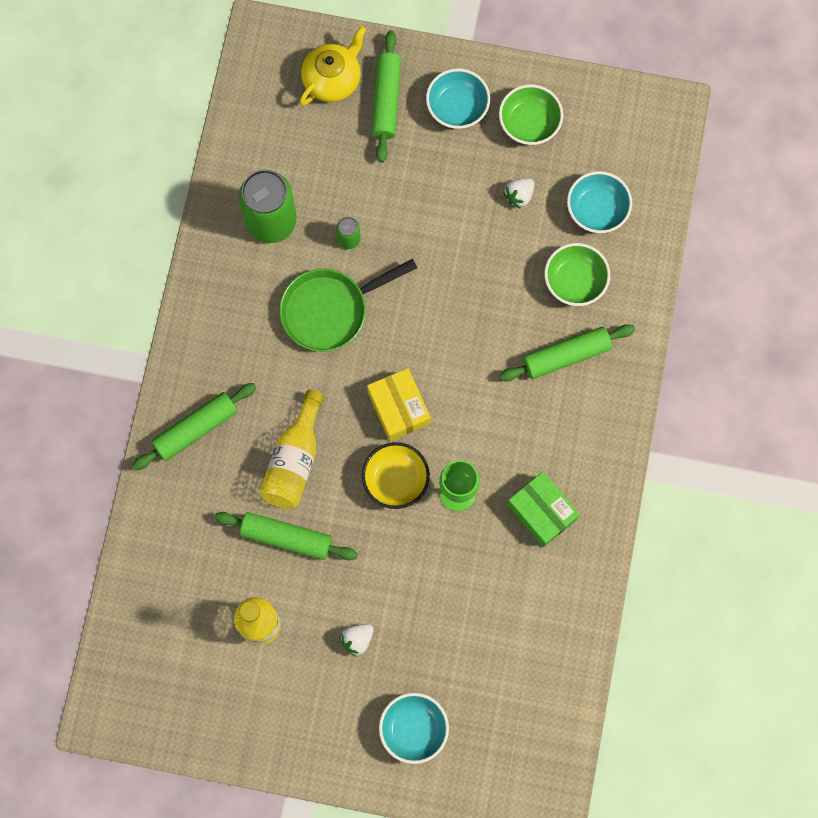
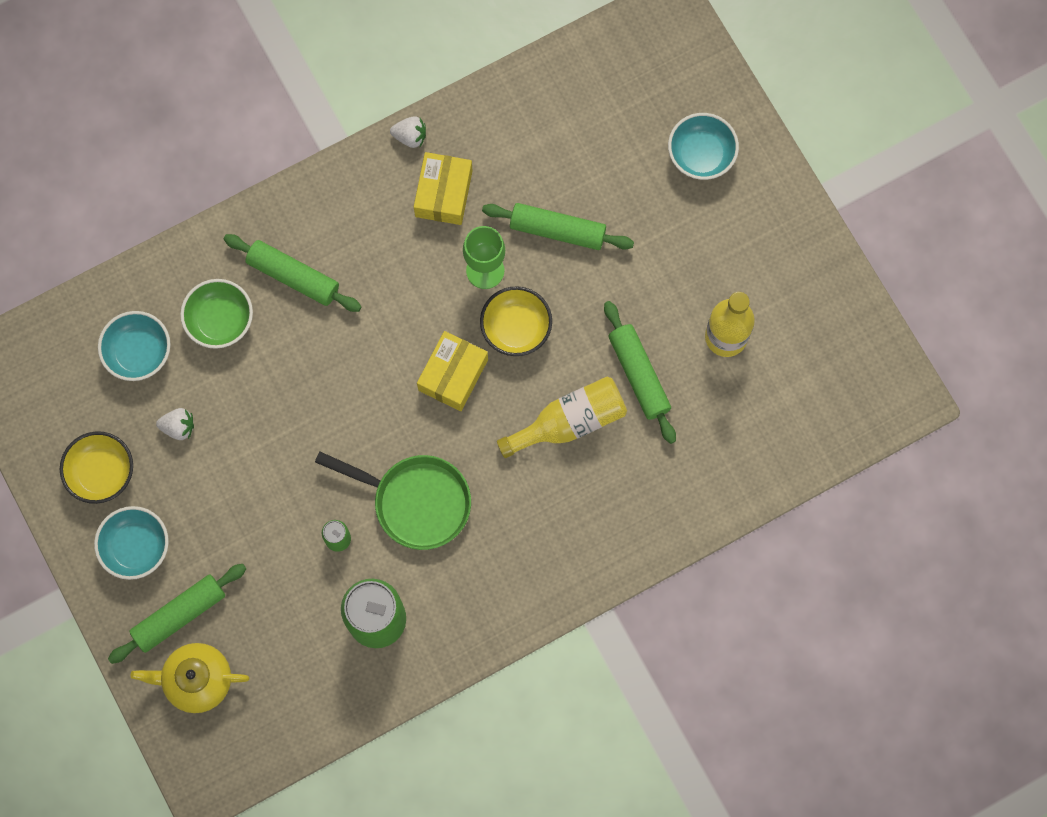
camera: 130 degrees left, 0 degrees up
green rolling pin [132,383,257,470] -> green rolling pin moved to [482,203,634,250]
white strawberry [340,624,374,657] -> white strawberry moved to [390,116,426,148]
green bowl [499,84,563,145] -> yellow bowl [60,431,133,504]
green box [507,472,580,547] -> yellow box [414,152,473,225]

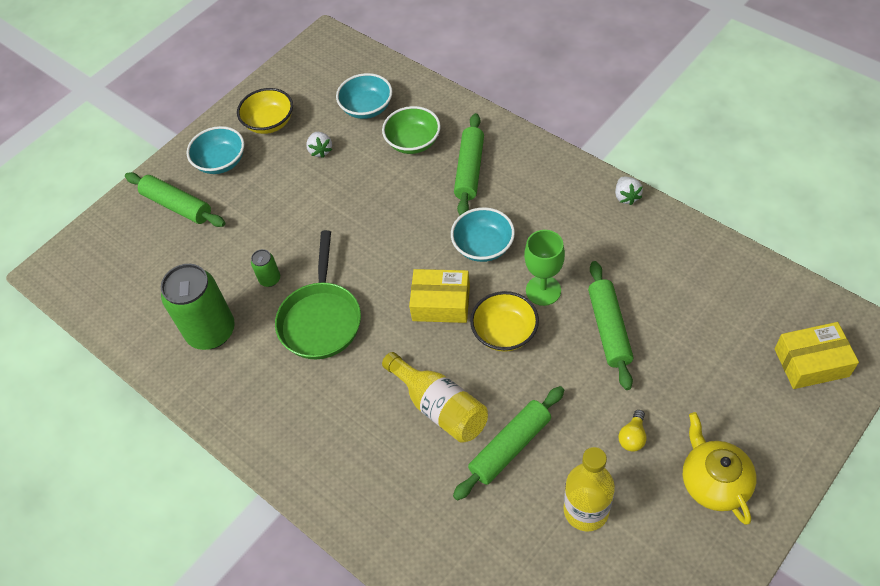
camera: 75 degrees right, 20 degrees down
yellow teapot [131,643,249,713] -> yellow teapot moved to [683,412,757,525]
yellow box [414,152,473,225] -> yellow box moved to [775,322,859,389]
turquoise bowl [668,113,739,180] -> turquoise bowl moved to [451,207,515,262]
none -> yellow light bulb [618,410,647,452]

